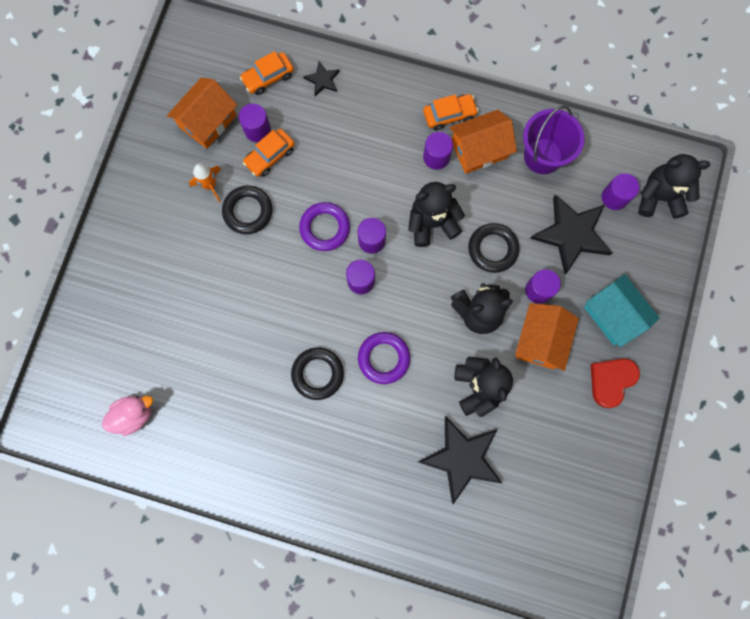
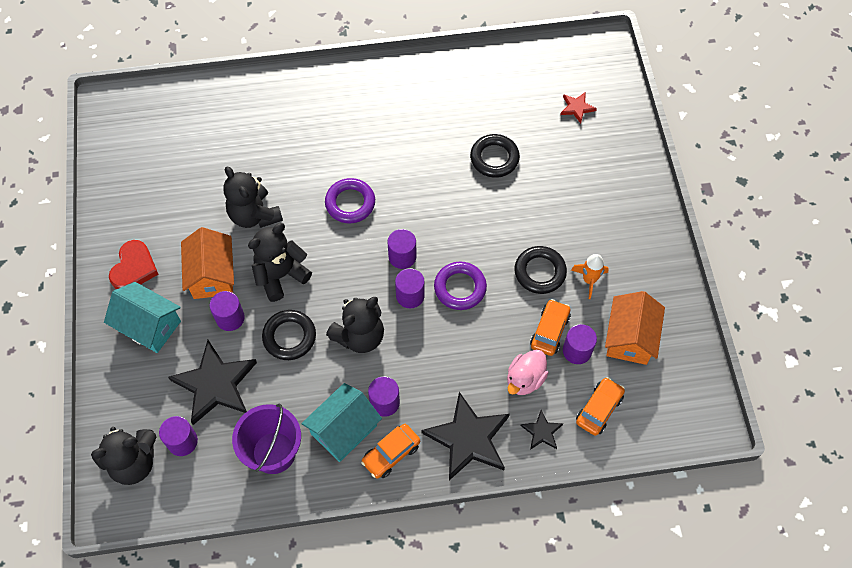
camera: 155 degrees right, 15 degrees down
pink duck [102,396,153,436] -> pink duck moved to [507,349,548,395]
black ring [291,347,344,400] -> black ring moved to [470,134,520,178]
black star [418,416,503,504] -> black star moved to [422,392,510,481]
orange house [449,110,517,174] -> turquoise house [301,383,382,462]
none -> red star [560,92,597,124]

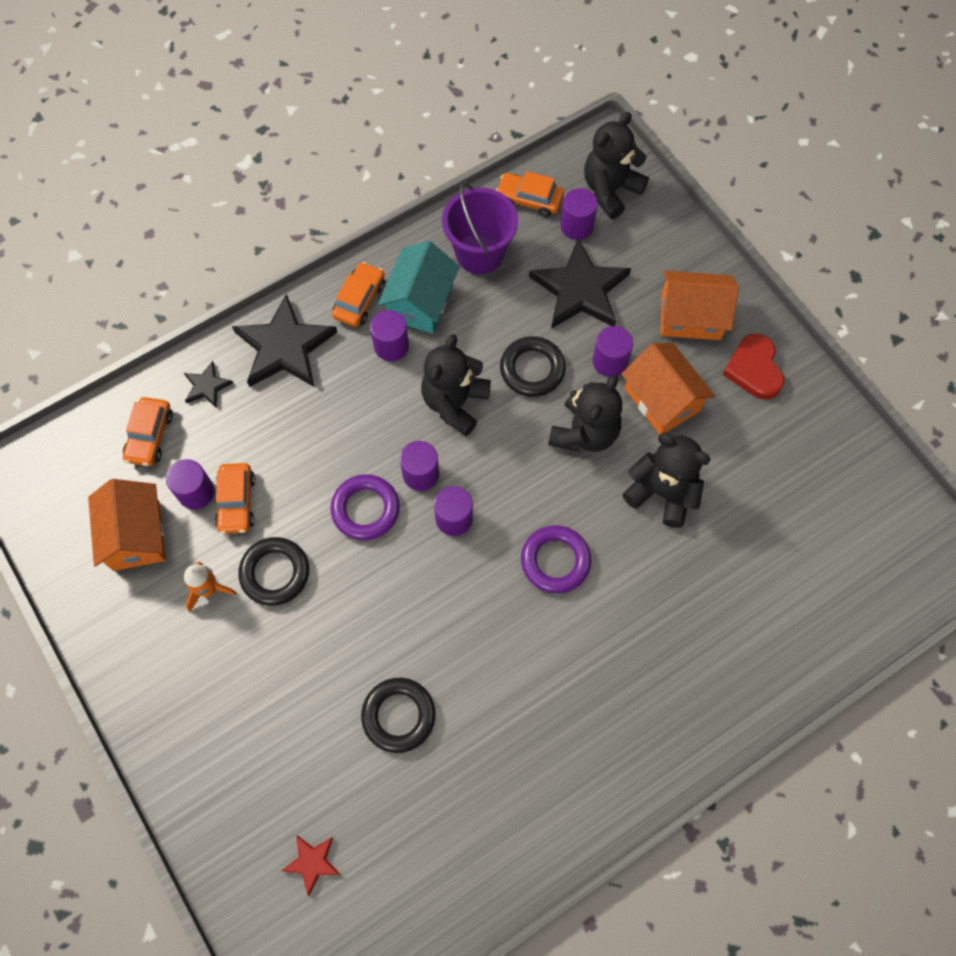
camera: 155 degrees right, 5 degrees up
turquoise house [104,282,181,353] -> orange house [661,271,739,340]
pink duck [507,349,548,395] -> none
none -> orange car [496,171,564,217]

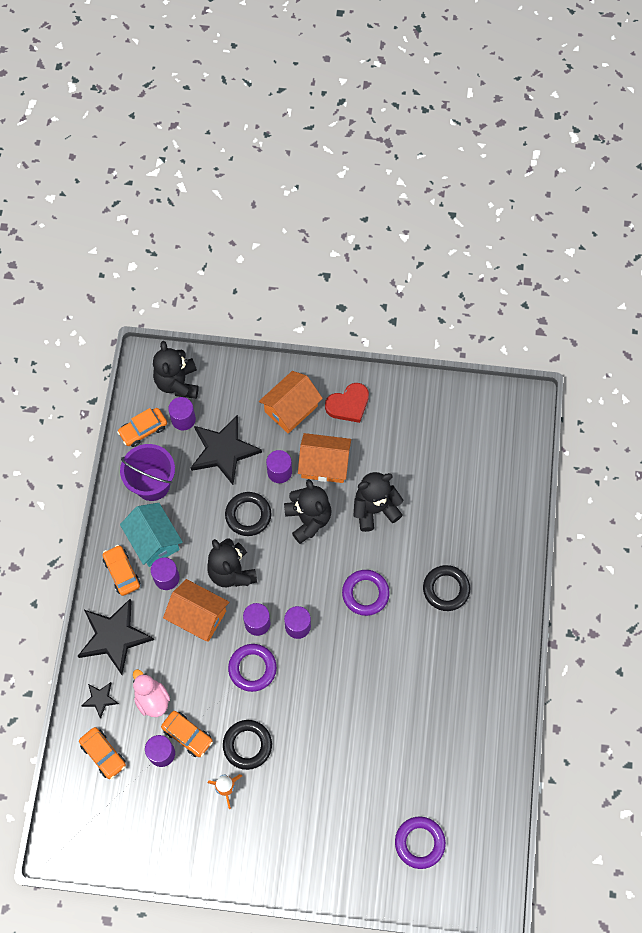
camera: 50 degrees left, 0 degrees up
orange house [88,479,166,571] -> orange house moved to [163,579,229,642]
red star [282,835,341,896] -> purple ring [395,817,446,869]
black ring [361,678,436,753] -> black ring moved to [423,565,470,611]
red heart [723,334,784,399] -> red heart turned 60 degrees counterclockwise [325,383,369,423]
none -> pink duck [133,669,170,717]

